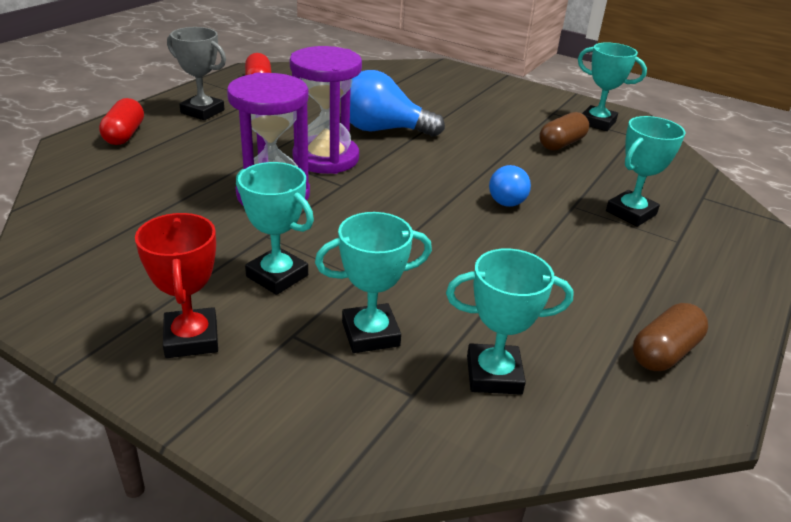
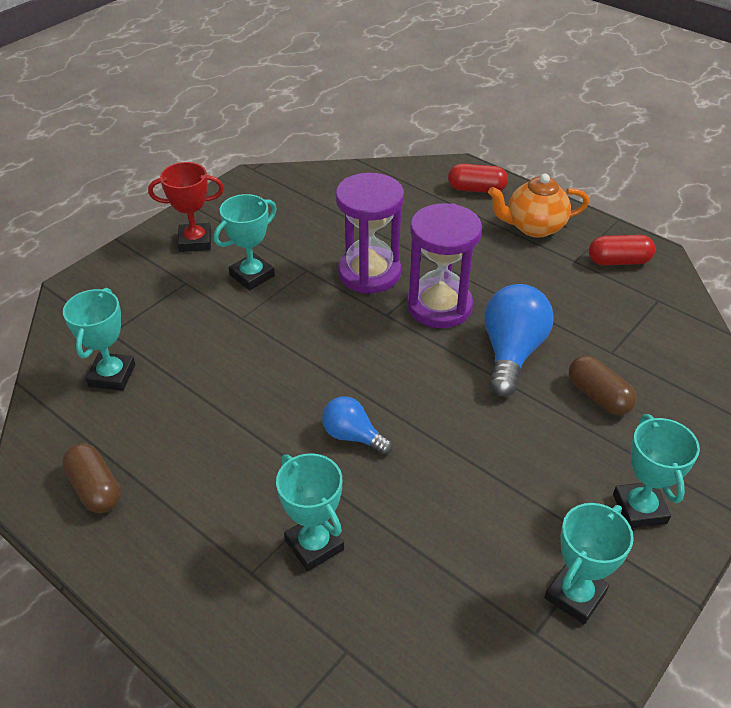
camera: 100 degrees right, 10 degrees up
grey trophy [167,27,226,120] -> orange teapot [488,174,589,238]
turquoise trophy [315,212,432,353] -> turquoise trophy moved to [613,414,700,528]
brown capsule [539,112,589,151] -> brown capsule moved to [569,355,637,415]

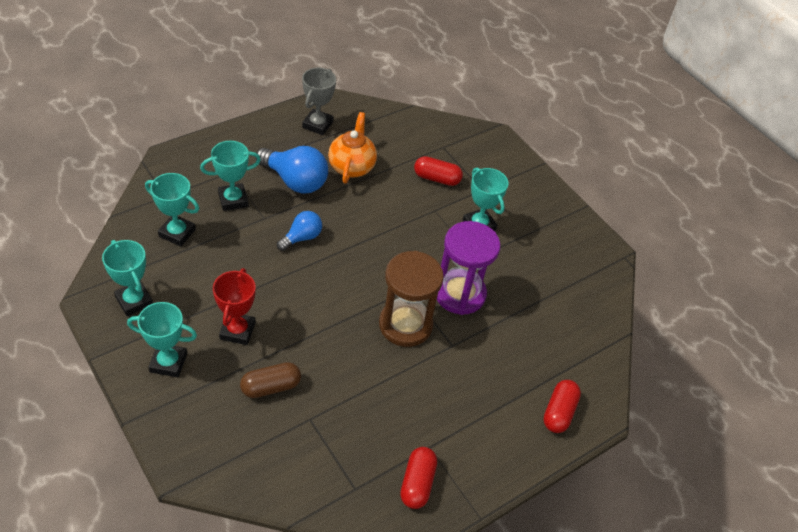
camera: 100 degrees right, 5 degrees up
brown capsule [62,443,121,513] -> grey trophy [302,68,336,135]
turquoise trophy [63,288,135,391] -> turquoise trophy moved to [145,173,199,246]
red trophy [148,162,224,252] -> red trophy moved to [213,268,256,345]
purple hourglass [407,203,482,328] -> brown hourglass [379,251,444,347]
blue light bulb [484,284,554,397] -> blue light bulb moved to [255,146,328,194]
orange teapot [488,174,589,238] -> orange teapot moved to [328,112,377,184]
none -> red capsule [414,156,463,186]

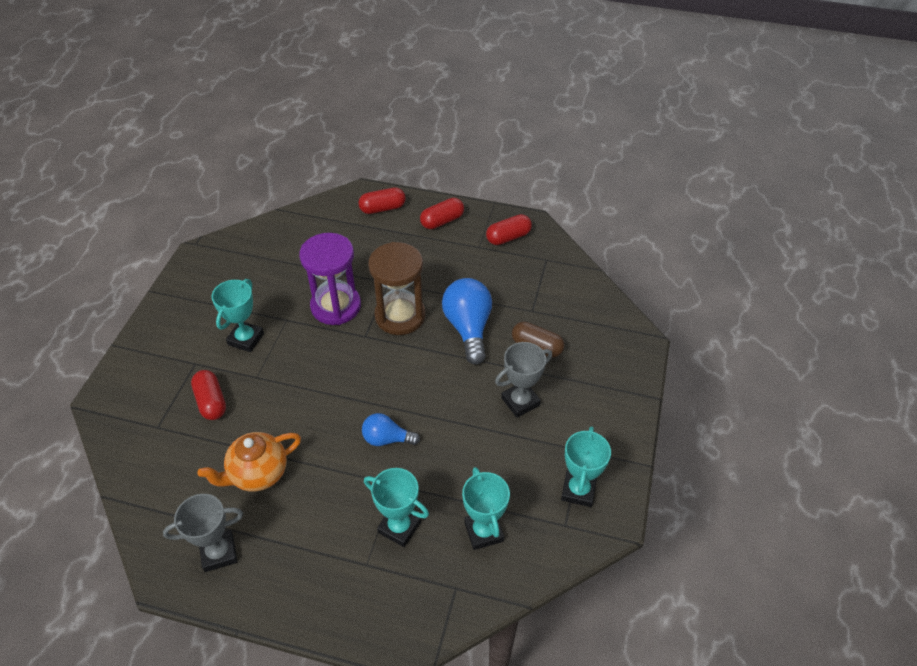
camera: 125 degrees left, 0 degrees up
turquoise trophy [127,302,197,377] -> none
red trophy [213,268,256,345] -> grey trophy [495,342,552,418]
blue light bulb [255,146,328,194] -> blue light bulb moved to [442,278,492,364]
none -> red capsule [420,198,464,229]

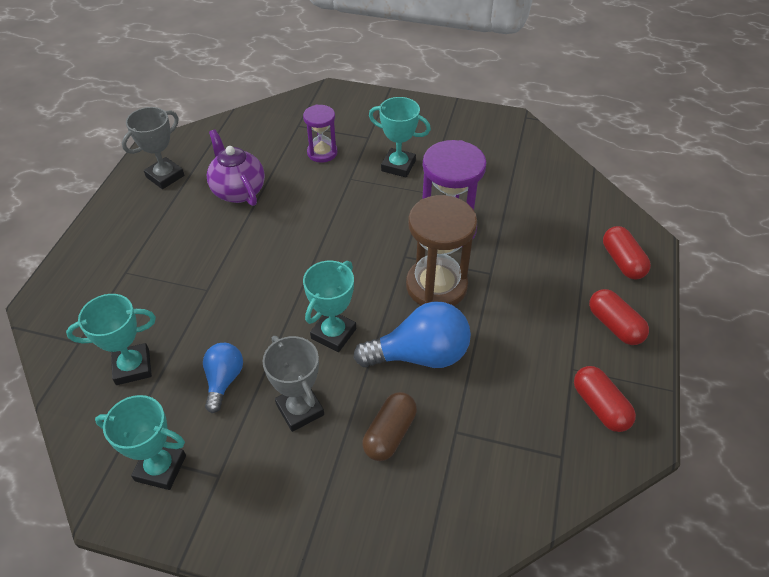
camera: 90 degrees right, 0 degrees up
grey trophy [163,494,243,572] -> grey trophy turned 60 degrees clockwise [122,107,184,189]
red capsule [191,370,226,420] -> purple hourglass [303,105,338,163]
orange teapot [197,432,301,491] -> purple teapot [207,129,265,206]
blue light bulb [362,413,420,446] -> blue light bulb moved to [203,343,243,413]
turquoise trophy [364,468,429,547] -> turquoise trophy moved to [303,260,356,352]

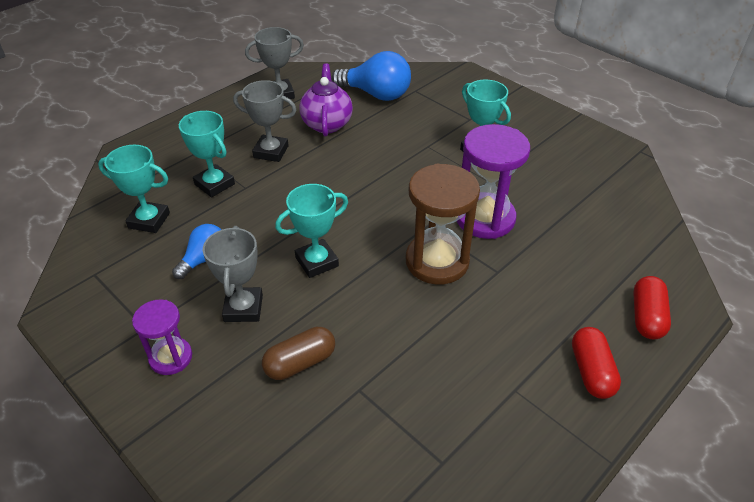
camera: 30 degrees right, 5 degrees down
turquoise trophy [95,395,186,490] -> turquoise trophy moved to [179,111,235,197]
purple hourglass [303,105,338,163] -> purple hourglass moved to [132,299,192,375]
blue light bulb [354,301,471,368] -> blue light bulb moved to [331,51,411,101]
red capsule [574,366,636,432] -> none
none -> grey trophy [233,80,296,162]

